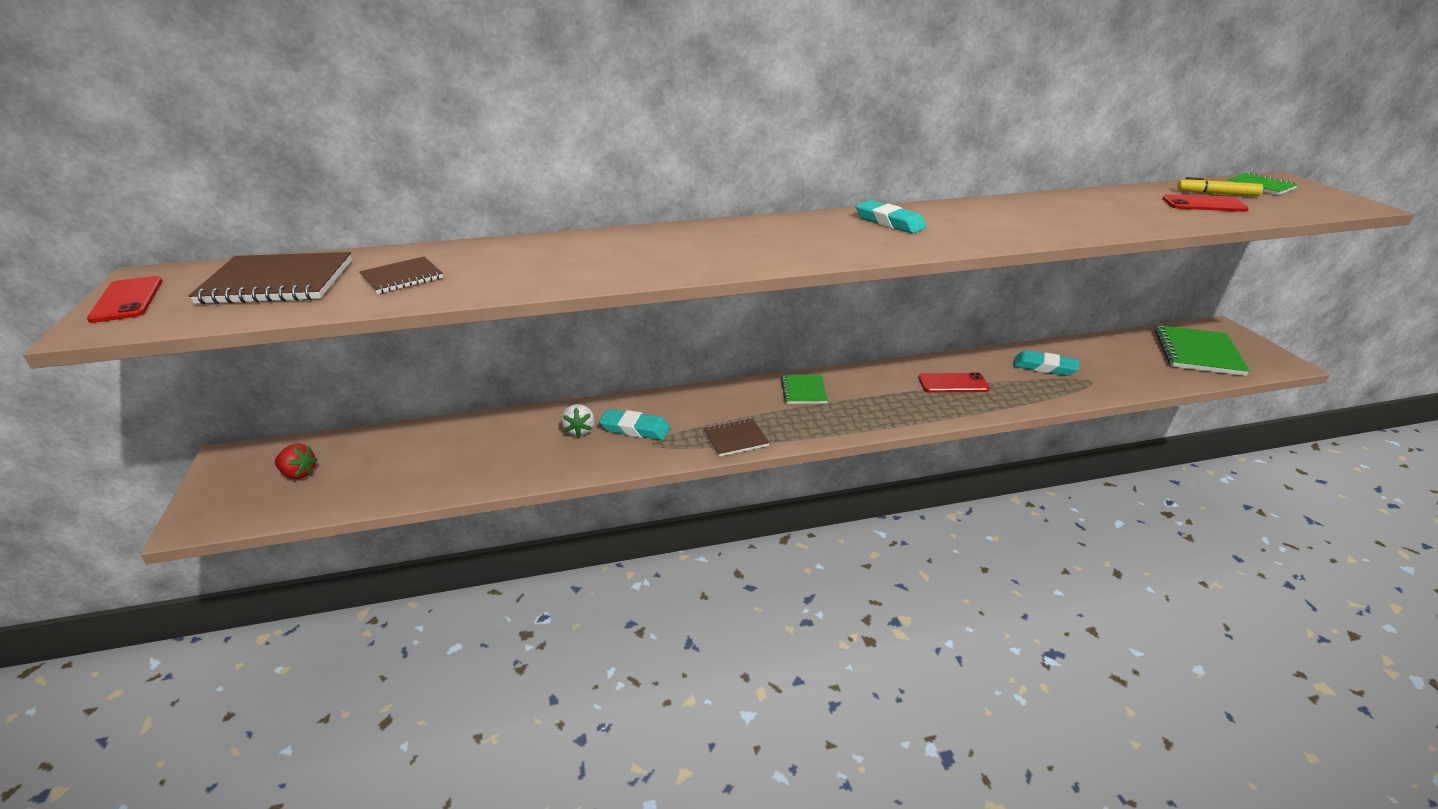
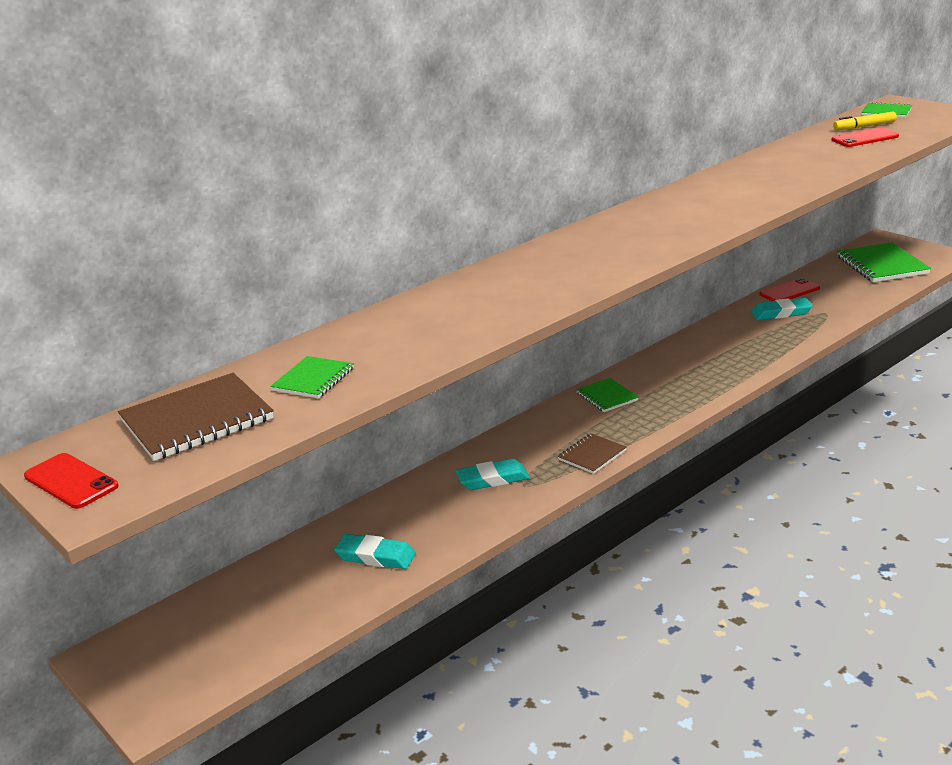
camera: 25 degrees left, 5 degrees down
red strawberry [275,444,318,479] -> none
brown notebook [359,256,443,294] -> green notebook [270,356,354,398]
white strawberry [561,404,595,437] -> none
turquoise eraser [856,200,927,234] -> turquoise eraser moved to [334,534,416,569]
red phone [918,373,990,393] -> red phone moved to [760,278,820,301]

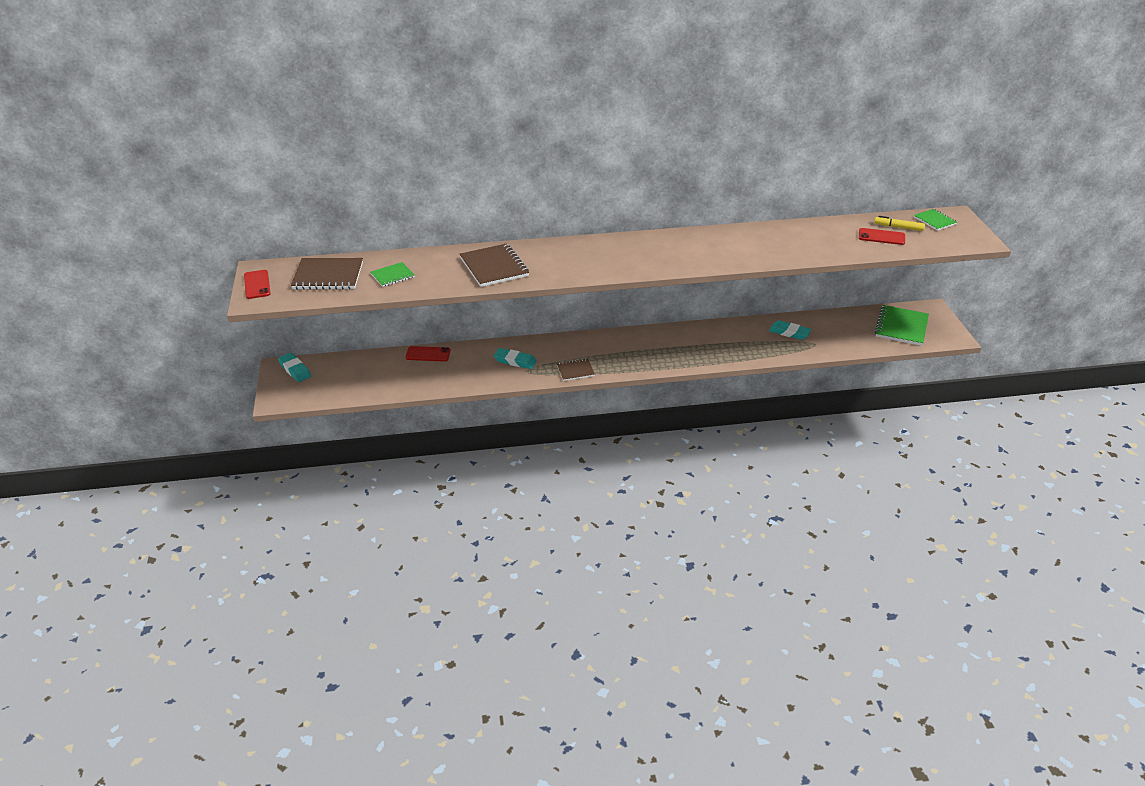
camera: 30 degrees right, 10 degrees up
turquoise eraser [334,534,416,569] -> turquoise eraser moved to [278,353,311,382]
green notebook [576,378,639,412] -> none
red phone [760,278,820,301] -> red phone moved to [405,346,451,362]
none -> brown notebook [460,243,529,287]

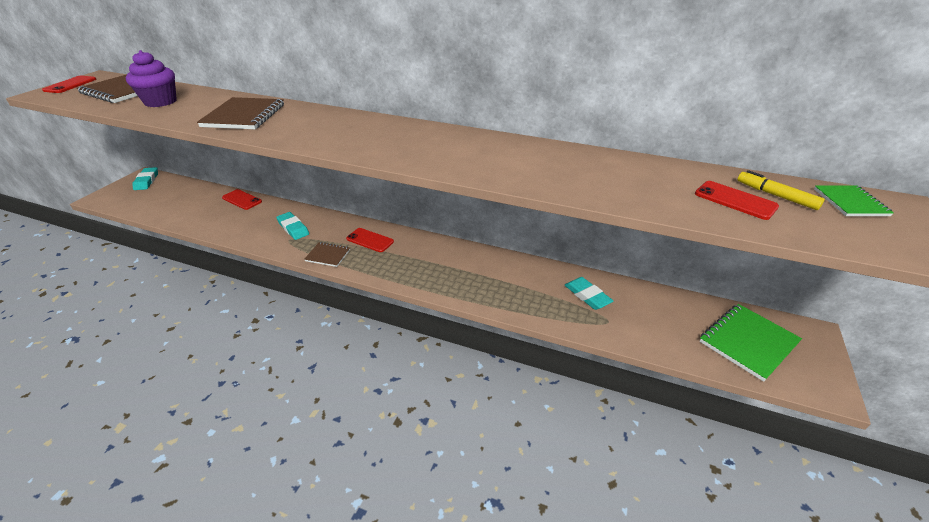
camera: 30 degrees right, 0 degrees up
green notebook [371,262,415,287] -> purple cupcake [126,50,177,107]
none -> red phone [346,228,394,252]

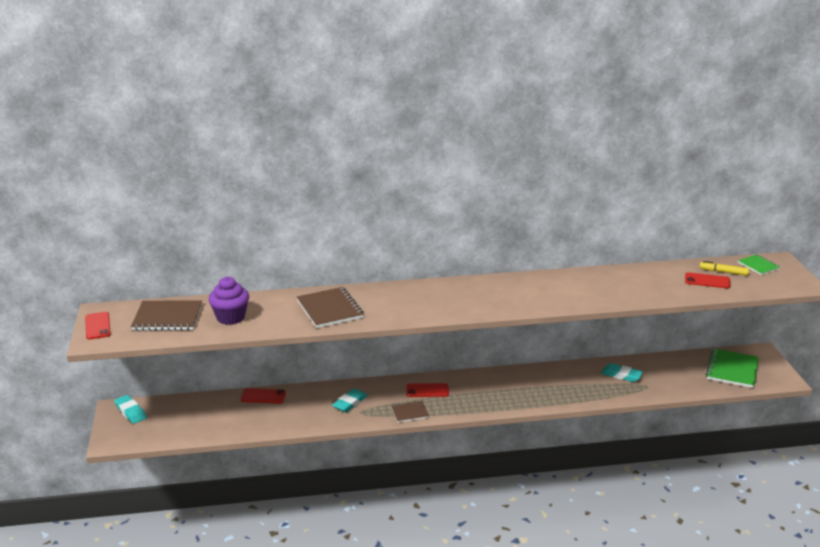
camera: 30 degrees left, 10 degrees down
turquoise eraser [276,212,309,240] -> turquoise eraser turned 75 degrees counterclockwise [332,388,368,413]

